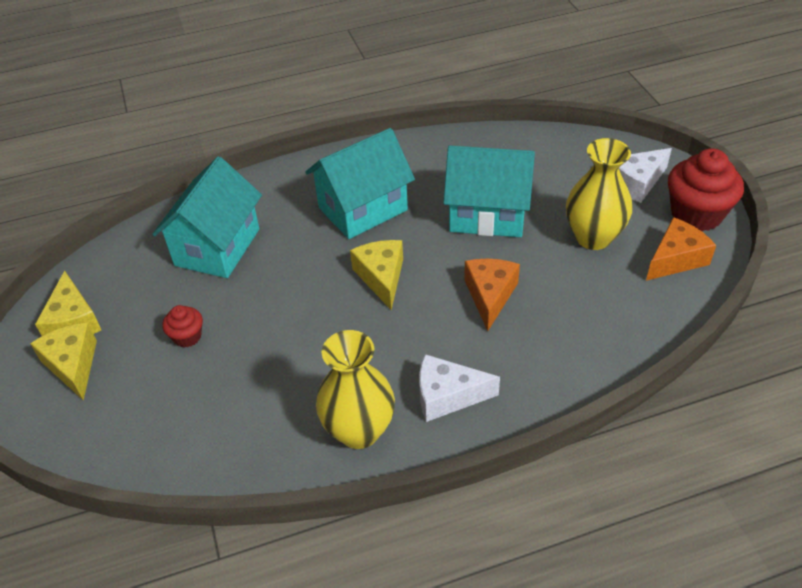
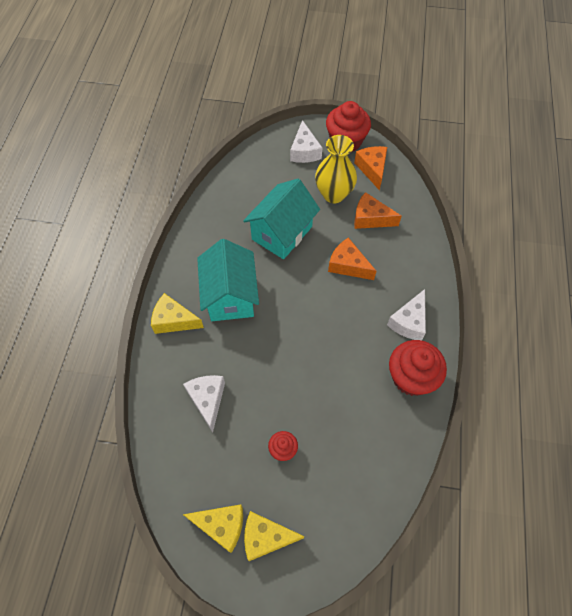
camera: 65 degrees left, 15 degrees up
turquoise house [152,157,262,278] -> white cheese [183,375,225,432]
yellow vase [316,330,395,449] -> red cupcake [389,340,447,396]
yellow cheese [350,240,403,310] -> yellow cheese moved to [151,293,204,334]
none -> orange cheese [354,192,402,229]

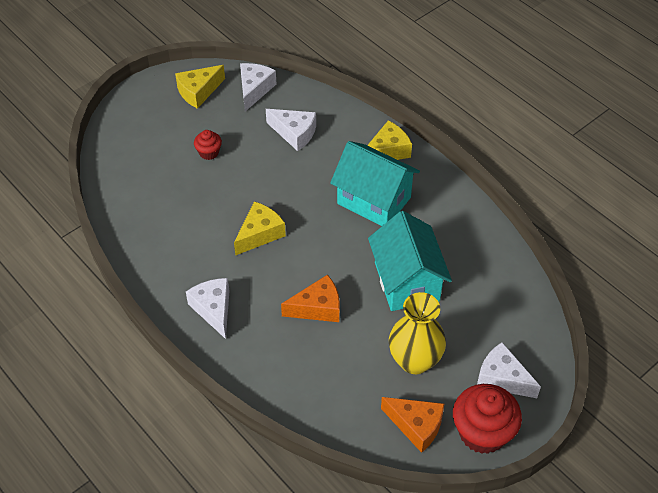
camera: 130 degrees right, 10 degrees down
yellow cheese [244,511,304,561] -> yellow cheese moved to [234,201,286,256]
orange cheese [354,192,402,229] -> none
red cupcake [389,340,447,396] -> none
none -> white cheese [240,63,276,111]

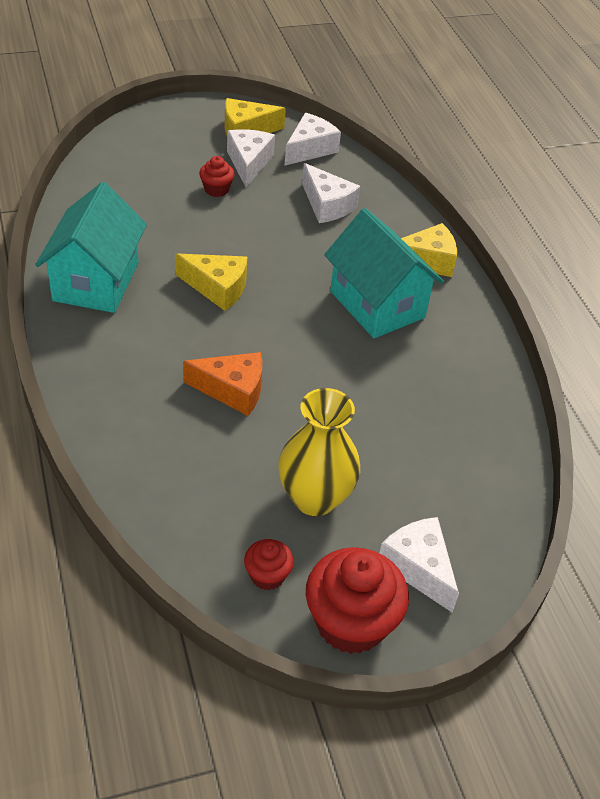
camera: 20 degrees right, 5 degrees down
white cheese [186,278,229,339] -> white cheese moved to [227,129,275,187]
yellow cheese [234,201,286,256] -> yellow cheese turned 45 degrees clockwise [176,253,247,311]
turquoise house [368,211,452,311] -> turquoise house moved to [35,182,147,313]
orange cheese [381,397,444,453] -> red cupcake [244,539,294,590]

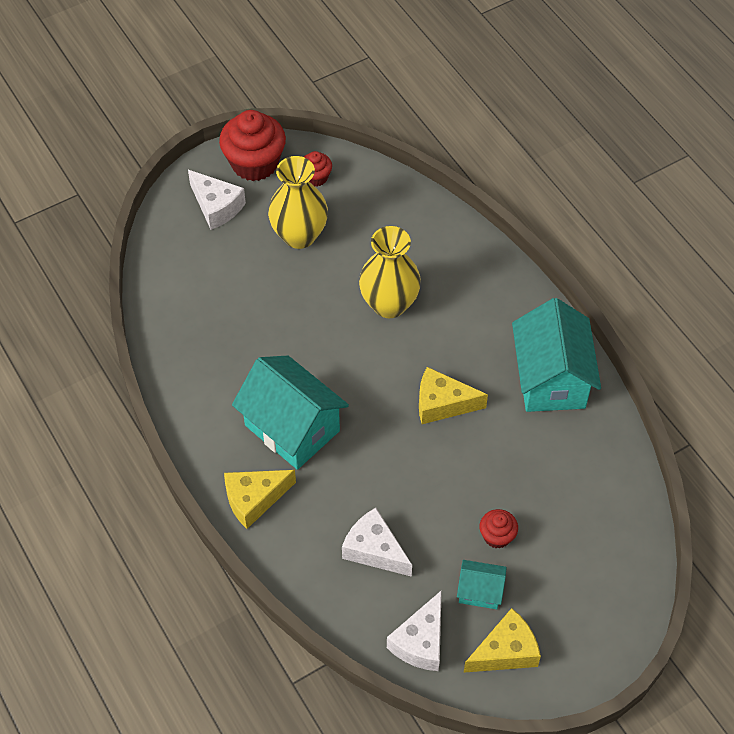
camera: 170 degrees right, 10 degrees up
orange cheese [183,352,262,416] -> yellow vase [359,226,421,318]
white cheese [227,129,275,187] -> turquoise house [457,560,507,609]

